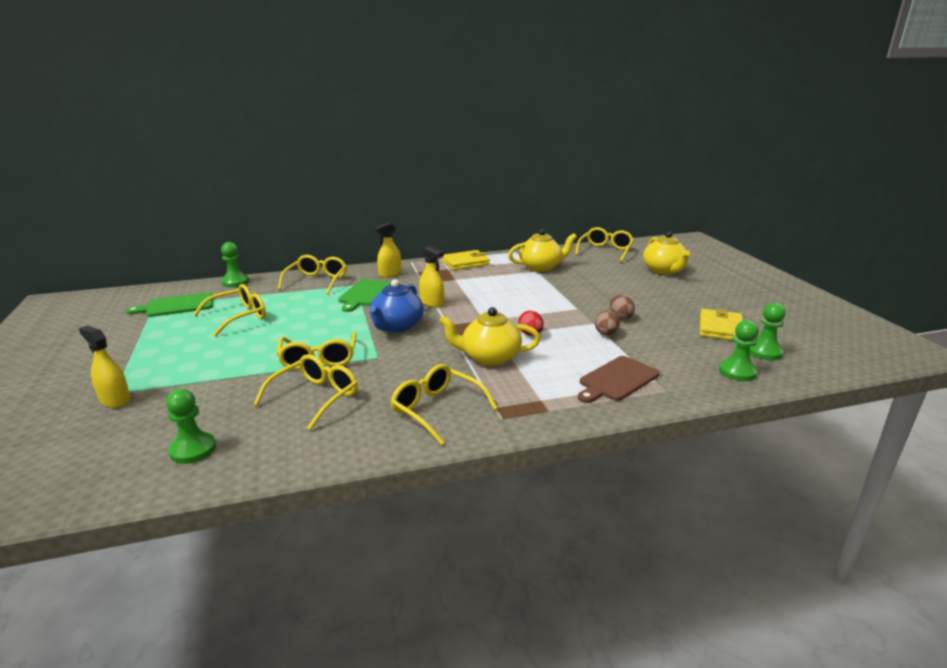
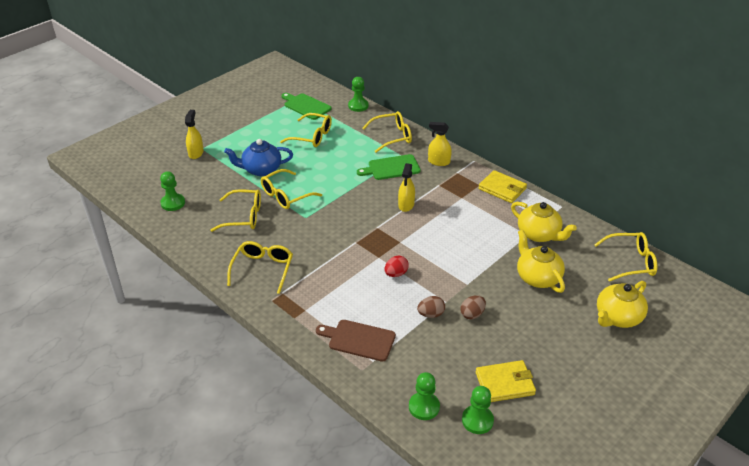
camera: 60 degrees right, 15 degrees up
blue teapot [370,279,424,332] -> blue teapot moved to [224,139,293,176]
yellow teapot [439,307,540,366] -> yellow teapot moved to [517,230,565,293]

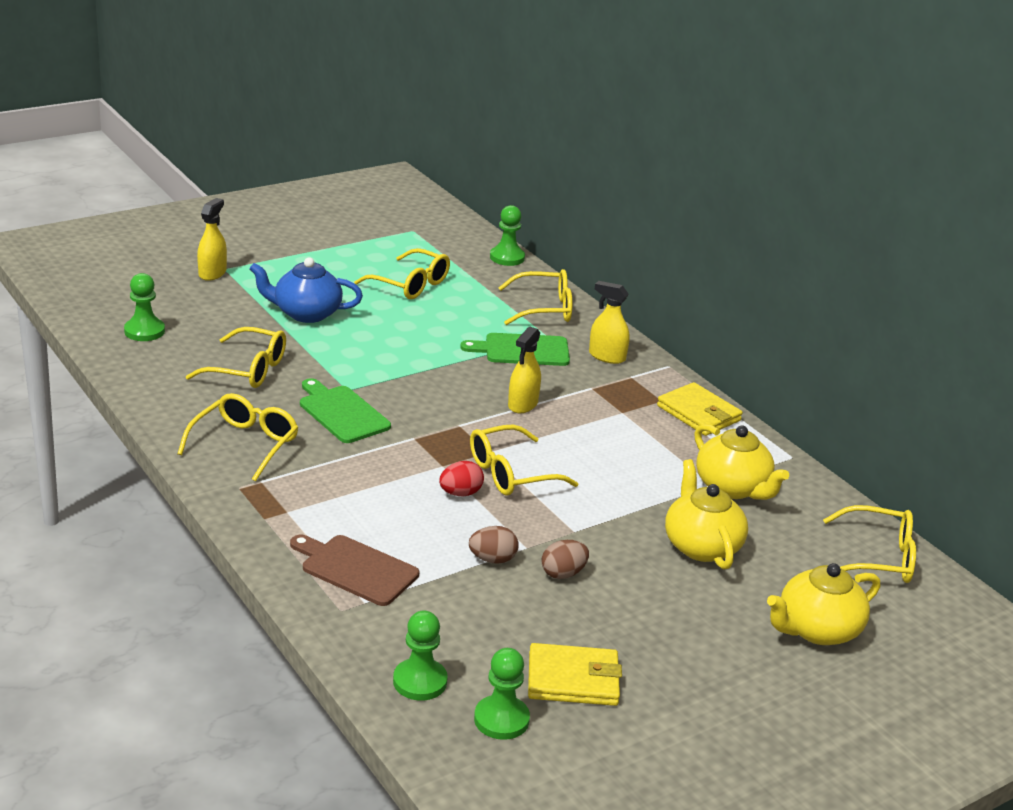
camera: 10 degrees right, 10 degrees down
yellow glasses [261,169,322,209] -> yellow glasses moved to [470,425,579,496]
green cutting board [281,93,332,120] -> green cutting board moved to [300,378,391,443]

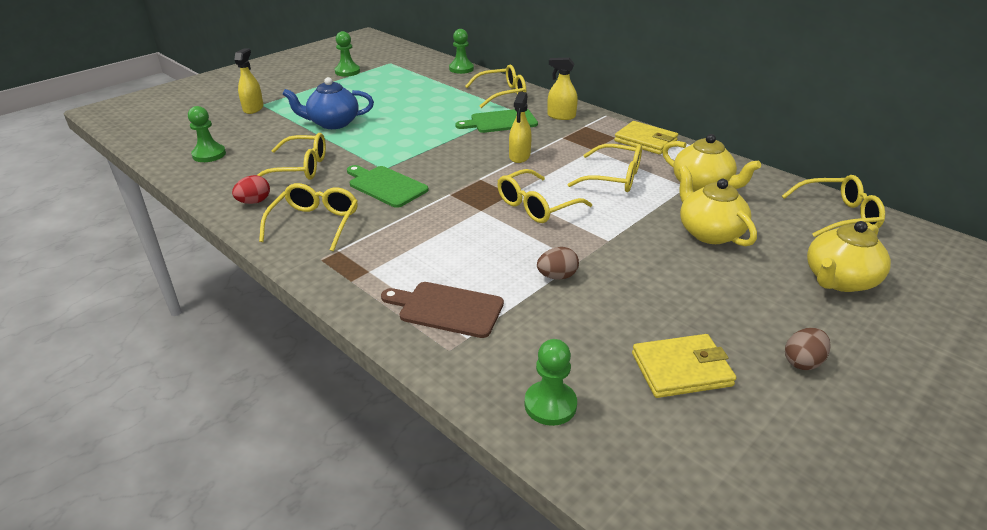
camera: 10 degrees left, 5 degrees up
yellow glasses [354,248,450,299] -> yellow glasses moved to [567,144,642,192]
red egg [439,461,484,496] -> red egg moved to [232,175,270,204]
green pawn [474,648,530,740] -> green pawn moved to [335,31,360,77]
brown egg [542,540,589,579] -> brown egg moved to [785,328,830,370]

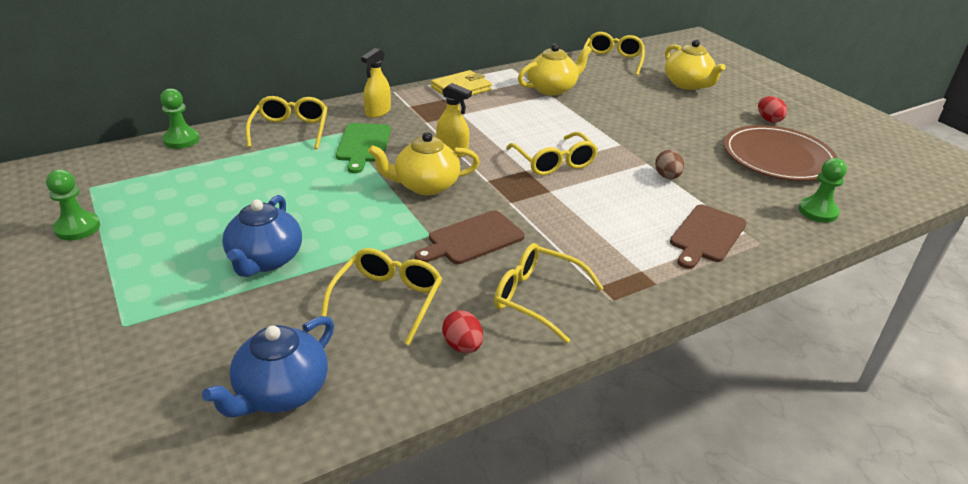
camera: 75 degrees left, 0 degrees up
green pawn [188,106,226,162] -> blue teapot [202,316,334,417]
yellow spray bottle [234,48,263,114] -> none
green cutting board [347,165,429,208] -> brown cutting board [415,210,525,264]
yellow glasses [567,144,642,192] -> none
yellow wallet [632,334,736,398] -> brown plate [724,125,838,181]
yellow teapot [679,166,757,247] -> yellow teapot moved to [368,132,480,195]
brown egg [785,328,830,370] -> red egg [758,96,787,123]

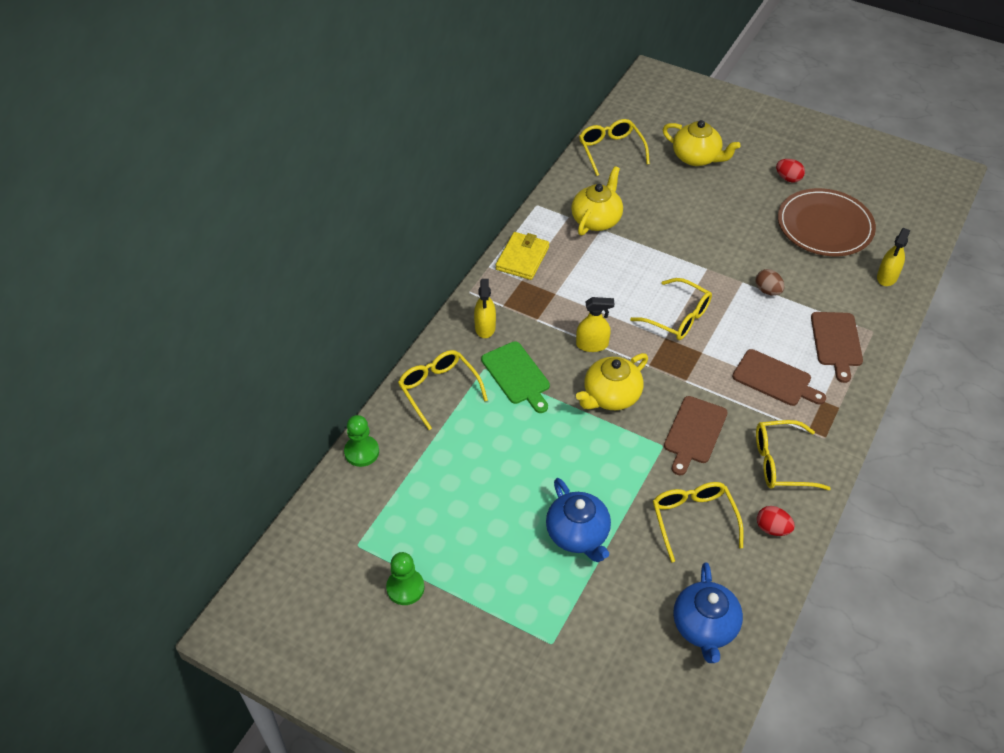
camera: 30 degrees left, 15 degrees up
green pawn [798,158,847,223] -> yellow spray bottle [877,228,910,286]
none -> brown cutting board [732,349,826,406]

